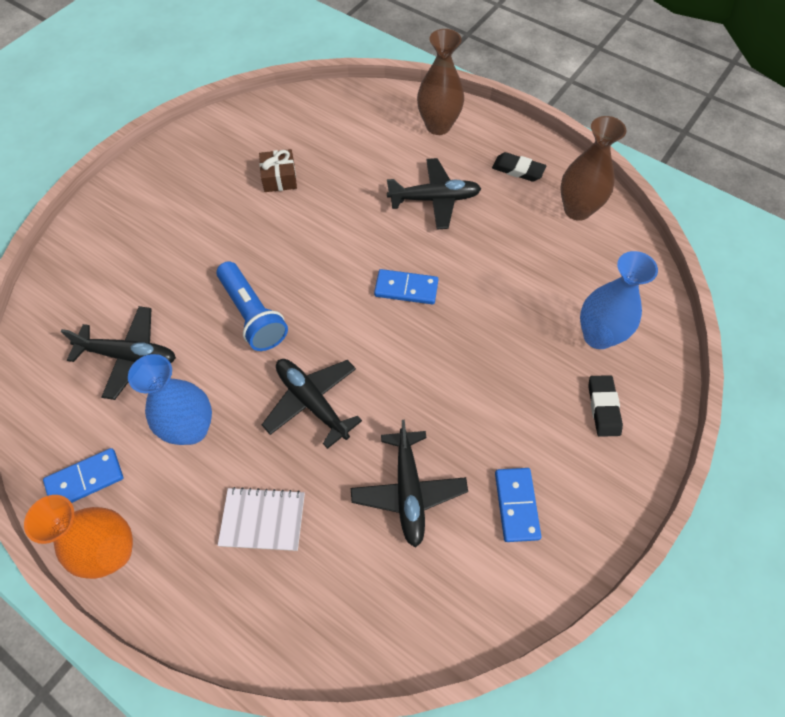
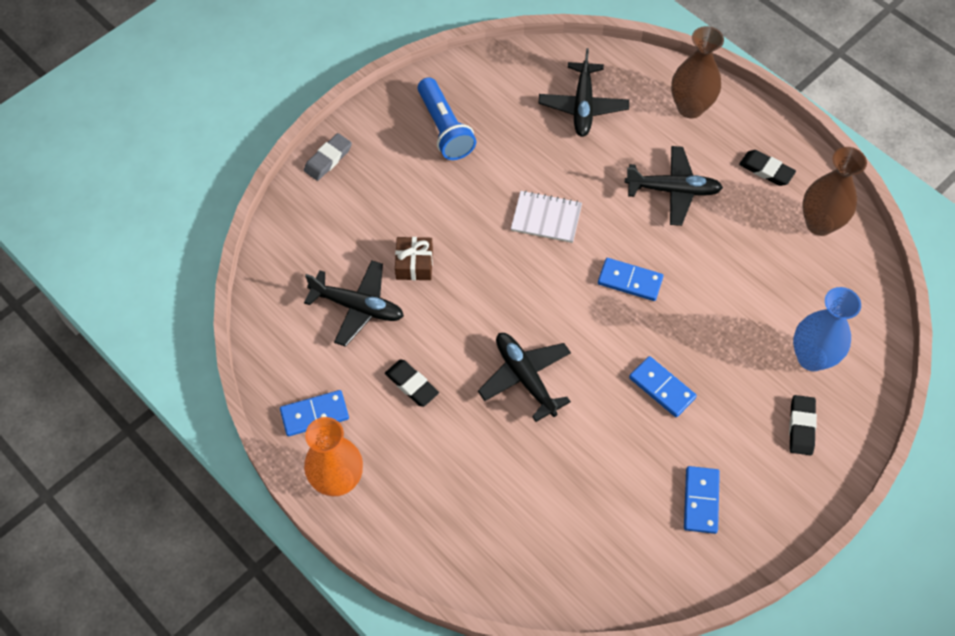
camera: 10 degrees right, 0 degrees up
blue vase [128,354,212,445] -> black eraser [385,360,439,407]
blue flashlight [216,261,288,351] -> blue flashlight moved to [418,78,476,160]
white notebook [218,487,305,551] -> white notebook moved to [511,190,582,243]
brown gift [259,149,297,192] -> brown gift moved to [395,237,433,280]
black plane [351,420,468,548] -> black plane moved to [538,48,629,137]
none -> grey eraser [304,133,352,181]
none -> blue domino [629,356,697,417]

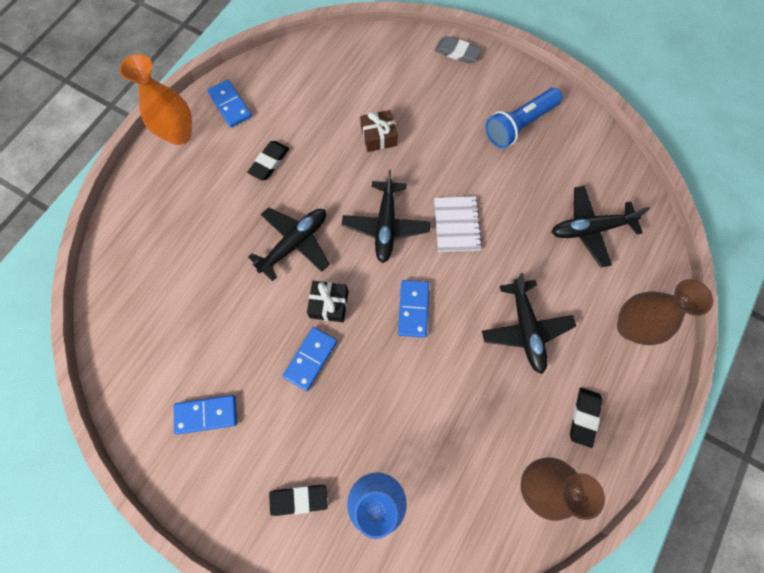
camera: 75 degrees right, 10 degrees up
black plane [304,260,404,347] -> black plane moved to [342,170,430,263]
none -> black gift [307,281,348,322]

